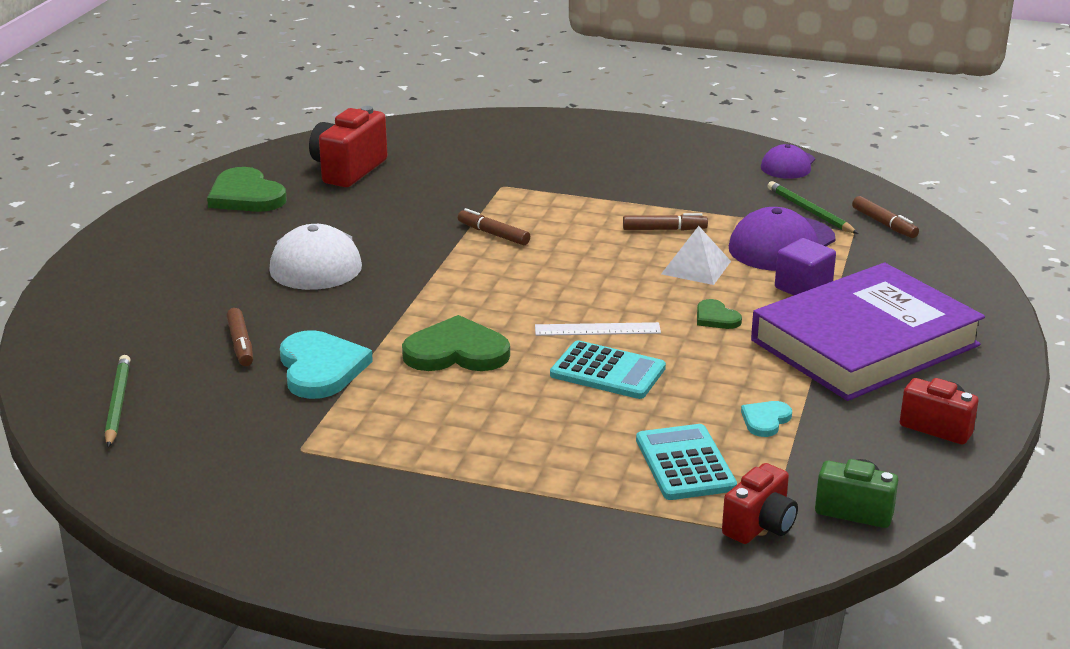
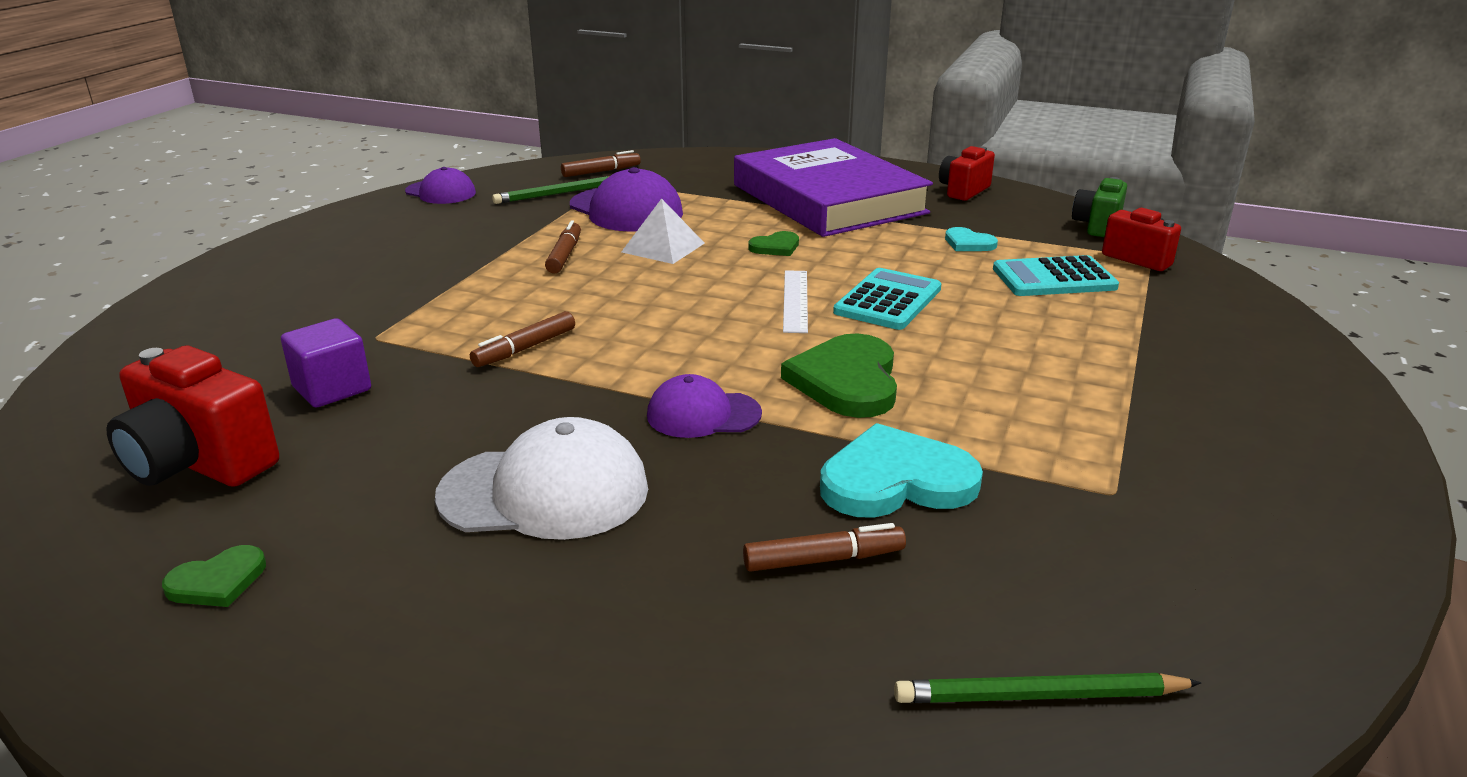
camera: 85 degrees left, 0 degrees up
green heart [207,167,287,212] -> green heart [162,545,266,607], size x0.51
purple cube [775,238,836,295] -> purple cube moved to [281,318,371,407]
none -> purple cap [647,374,762,438]

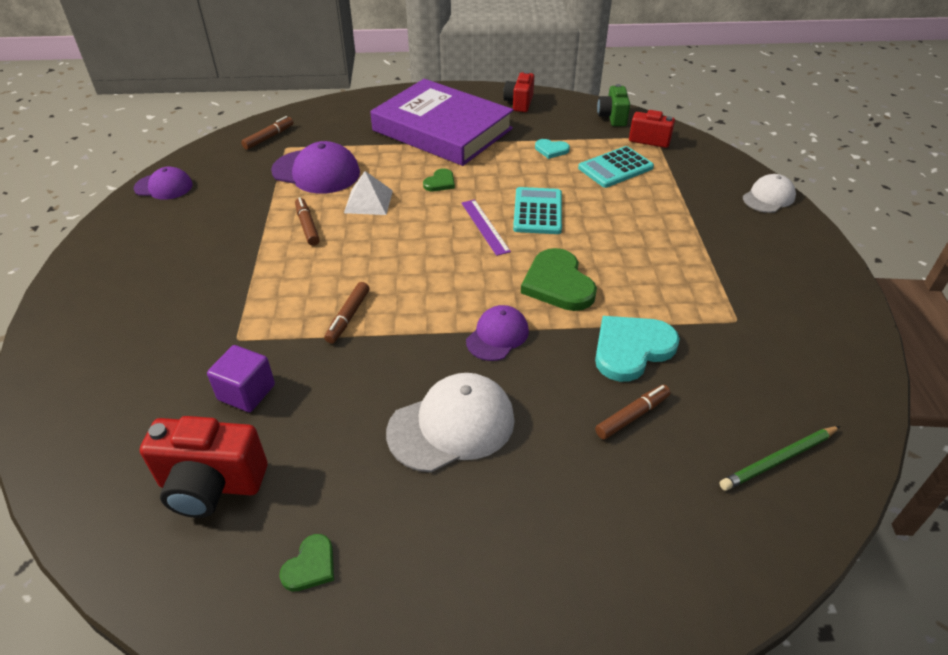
camera: 25 degrees left, 15 degrees up
green pencil [492,176,608,204] -> none
purple cap [647,374,762,438] -> purple cap turned 150 degrees clockwise [466,305,529,361]
white ruler [783,270,808,333] -> purple ruler [461,200,511,256]
none -> white cap [743,174,796,213]

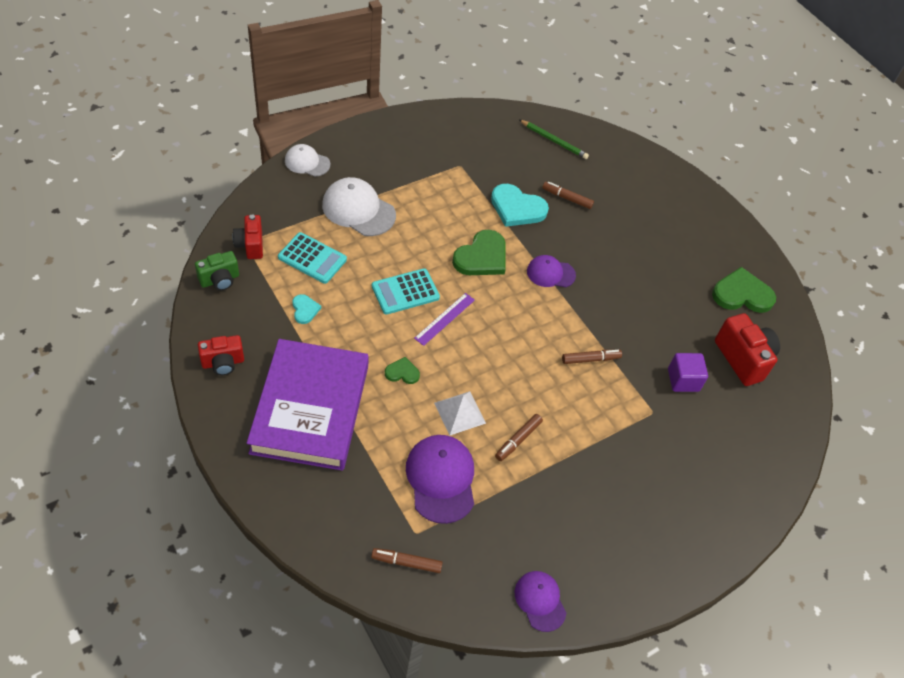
camera: 125 degrees left, 10 degrees up
green heart [279,534,334,592] -> green heart [712,267,776,313], size x1.95
white cap [386,373,515,472] -> white cap moved to [322,177,396,236]

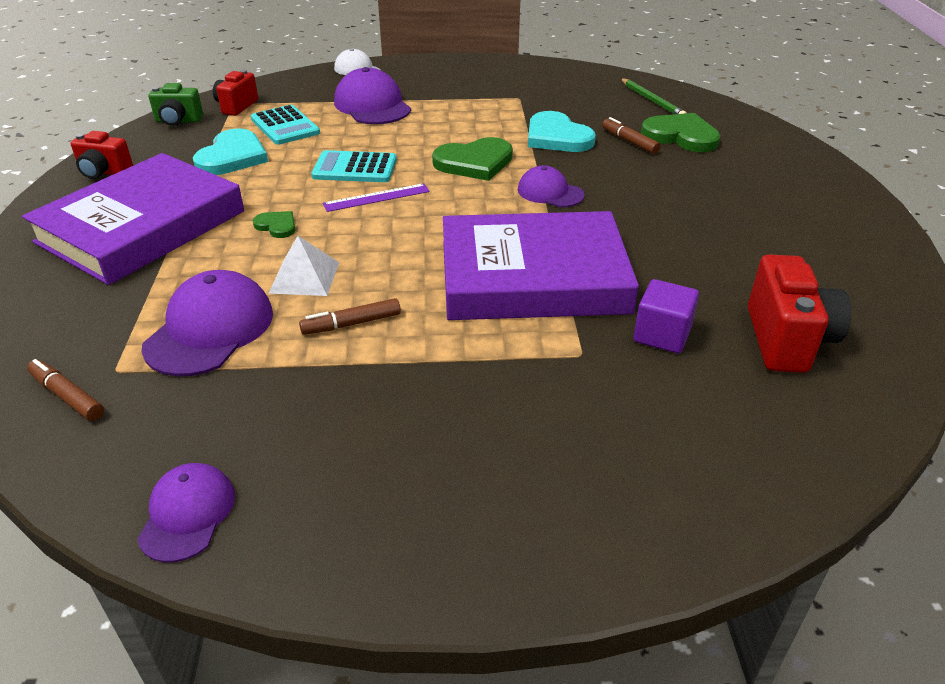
camera: 35 degrees right, 15 degrees down
turquoise heart [292,294,321,324] -> turquoise heart [193,128,268,175], size x1.95
white cap [322,177,396,236] -> purple cap [334,67,411,124]
brown marker [562,350,622,364] -> purple book [443,211,639,320]
green heart [712,267,776,313] -> green heart moved to [641,113,720,152]

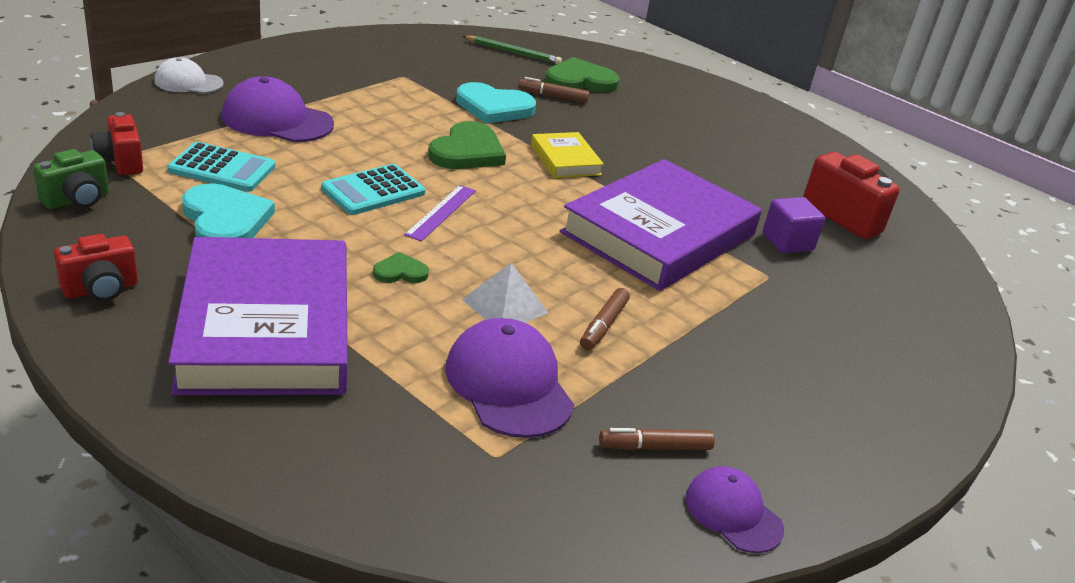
camera: 50 degrees left, 5 degrees down
brown marker [27,359,104,421] -> brown marker moved to [599,428,715,450]
purple cap [518,165,585,207] -> yellow book [531,132,604,178]

